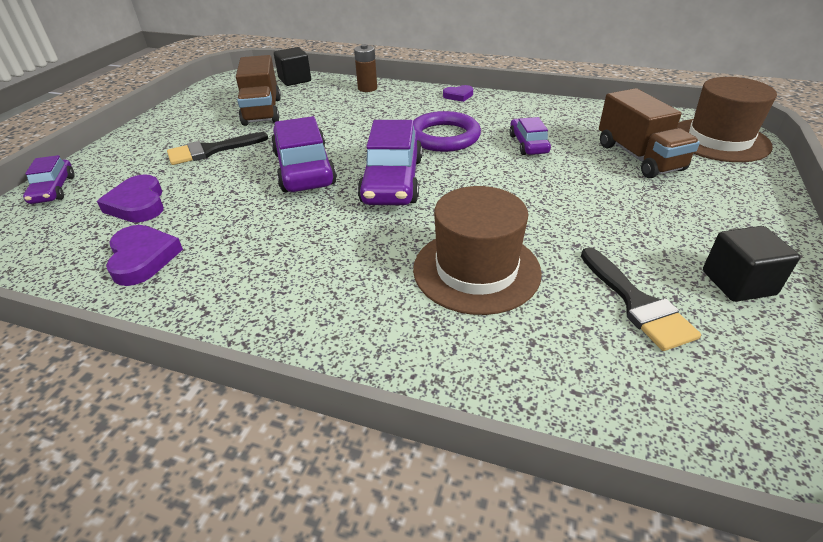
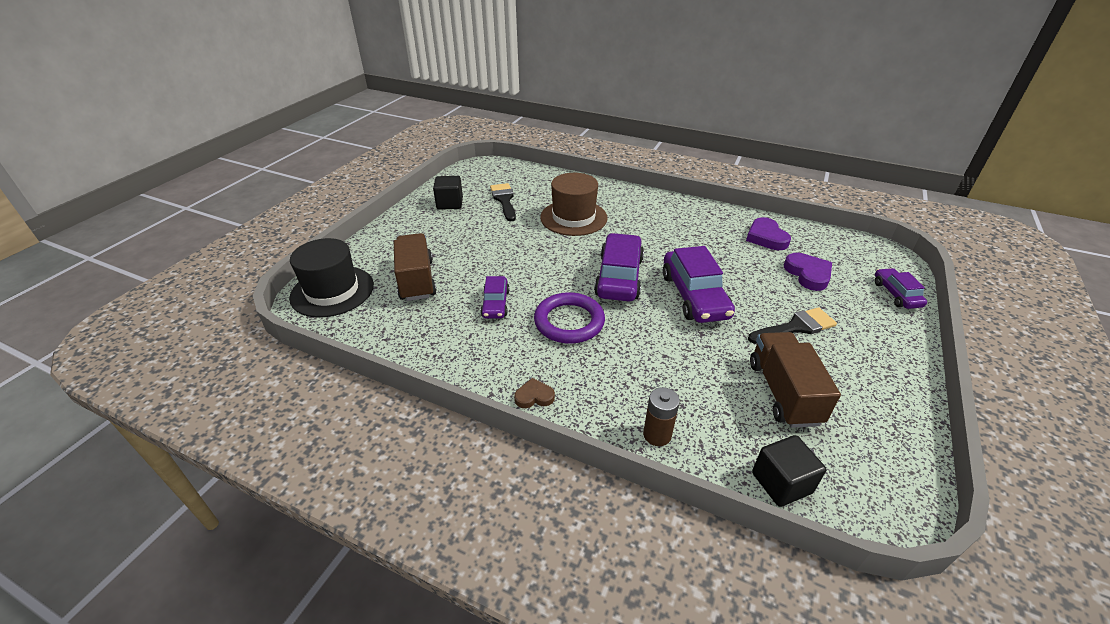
camera: 175 degrees left, 0 degrees up
purple heart [443,85,473,102] -> brown heart [514,378,555,408]
brown hat [677,77,777,162] -> black hat [289,238,374,317]

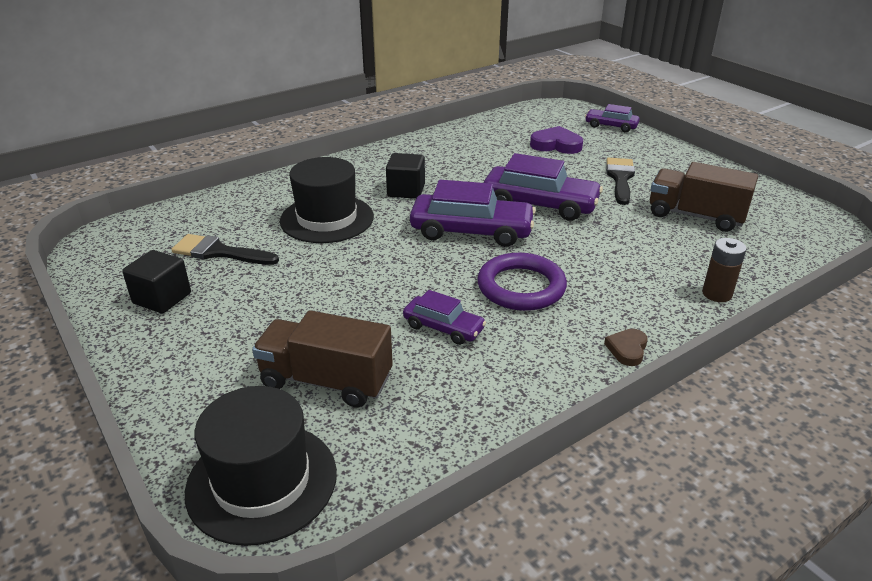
camera: 60 degrees left, 5 degrees down
brown hat [540,173,608,236] -> black hat [280,157,374,243]
purple car [594,233,644,301] -> purple car turned 150 degrees clockwise [410,180,536,247]
purple heart [746,217,791,250] -> none
black cube [752,435,827,507] -> black cube moved to [386,153,425,199]

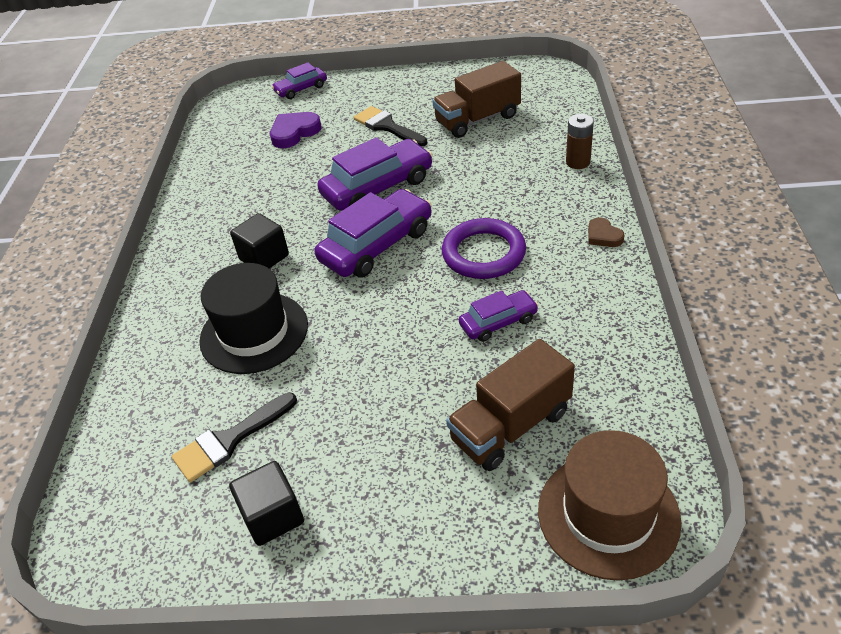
camera: 50 degrees left, 10 degrees up
black hat [185,386,337,546] -> brown hat [538,430,682,581]

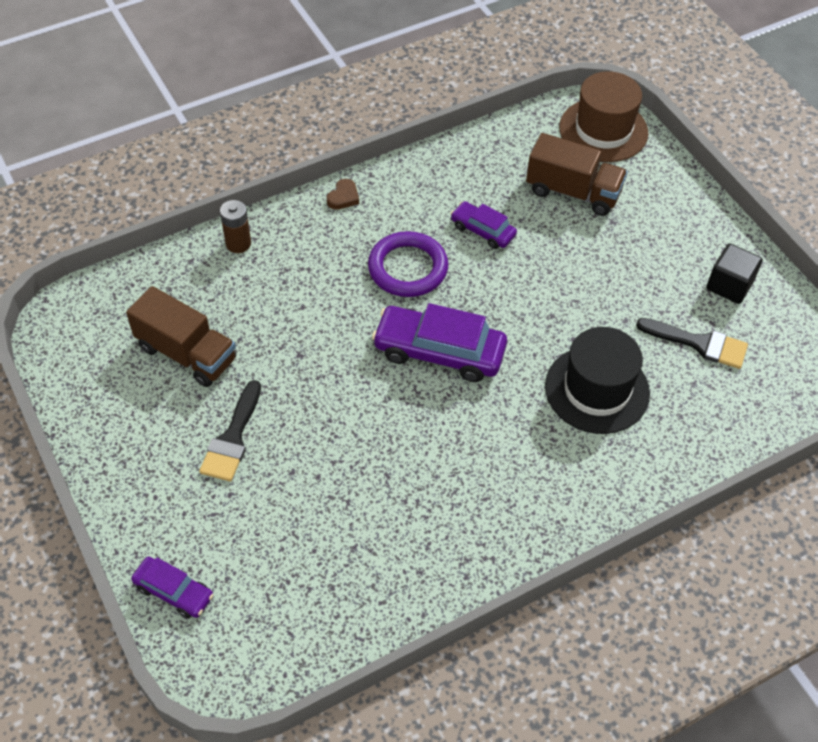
camera: 125 degrees left, 10 degrees up
black cube [230,213,289,268] -> none
purple heart [270,112,322,148] -> none
purple car [317,137,433,210] -> none

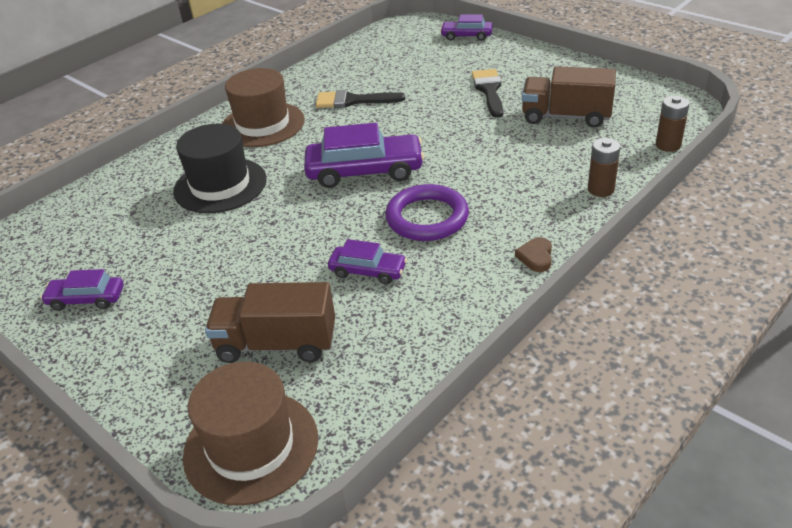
camera: 165 degrees right, 15 degrees down
black brush [636,318,748,369] -> black brush moved to [316,90,405,108]
black cube [706,243,763,304] -> purple car [40,269,124,311]
none -> brown hat [222,68,305,147]
none -> brown battery [656,96,689,152]

